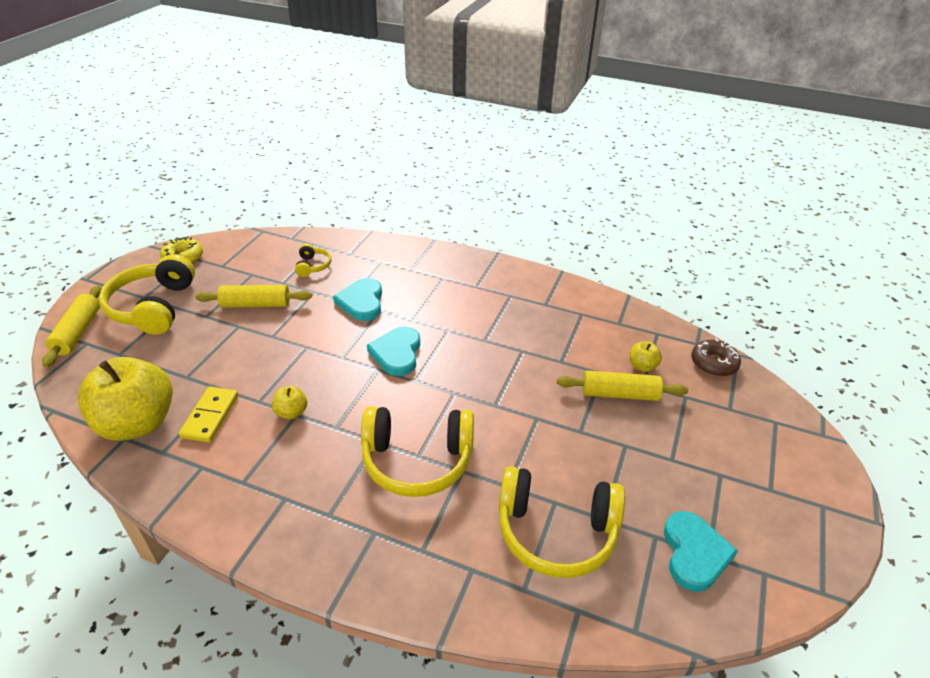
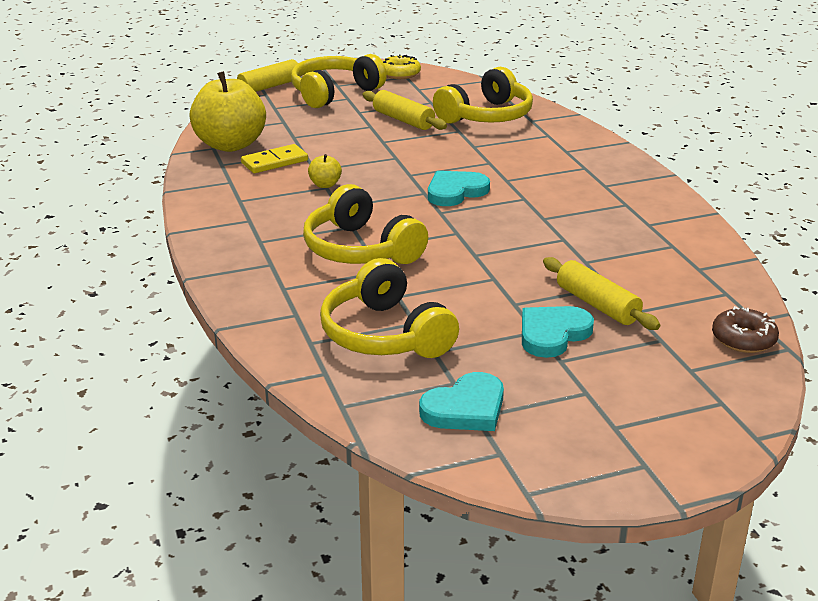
camera: 50 degrees right, 10 degrees down
yellow headphones [295,244,331,277] -> yellow headphones [433,67,533,124], size x2.16
turquoise heart [333,278,382,321] -> turquoise heart moved to [522,306,594,358]
yellow apple [630,341,662,372] -> none

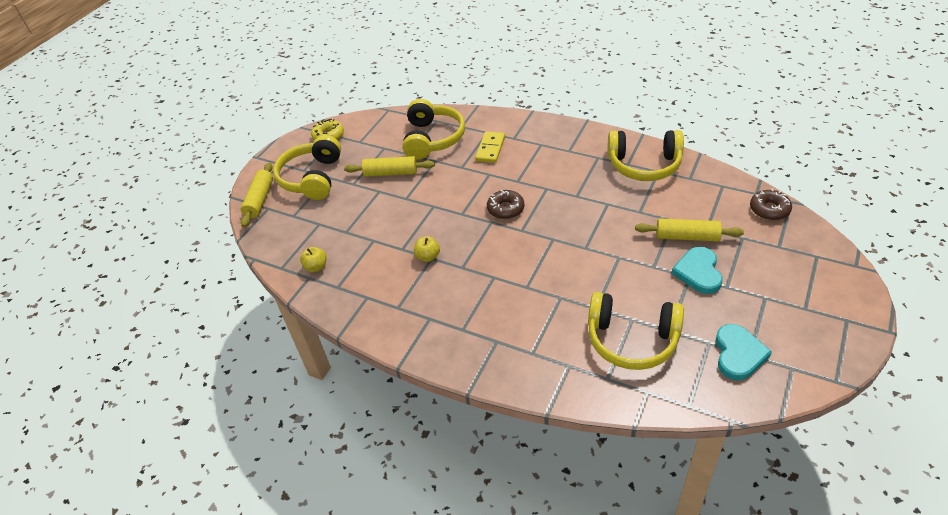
camera: 40 degrees left, 15 degrees up
yellow apple [189,71,266,152] -> yellow apple [300,247,327,272], size x0.42
yellow domino [241,144,308,173] -> yellow domino moved to [475,131,505,163]
yellow headphones [303,184,428,264] -> yellow headphones moved to [608,130,684,181]
turquoise heart [428,171,490,206] -> brown donut [487,190,524,219]

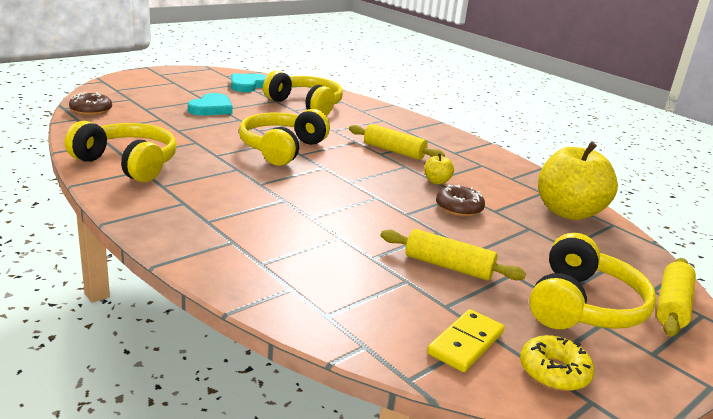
camera: 165 degrees left, 20 degrees down
yellow apple [300,247,327,272] -> yellow apple [538,142,618,220], size x2.38
yellow headphones [403,99,465,160] -> yellow headphones moved to [239,109,330,166]
yellow domino [475,131,505,163] -> yellow domino moved to [427,309,505,372]
brown donut [487,190,524,219] -> brown donut moved to [436,185,485,217]
yellow rolling pin [635,218,744,242] -> yellow rolling pin moved to [349,124,445,160]

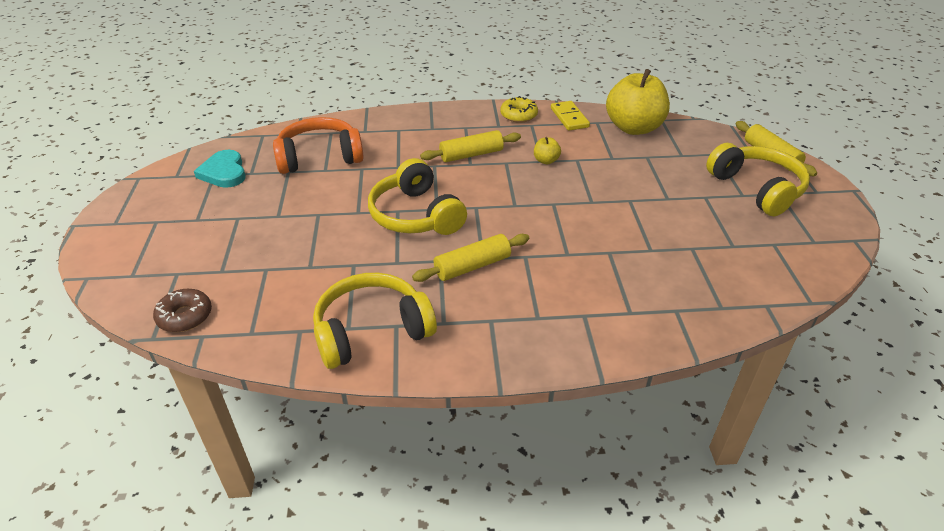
camera: 50 degrees left, 15 degrees up
turquoise heart [188,93,233,116] -> none
yellow headphones [263,71,343,116] -> orange headphones [273,117,364,174]
yellow rolling pin [381,229,526,280] -> yellow rolling pin moved to [412,234,529,282]
yellow domino [427,309,505,372] -> yellow domino moved to [551,101,590,131]
brown donut [436,185,485,217] -> none
yellow donut [520,335,595,391] -> yellow donut moved to [500,96,538,123]

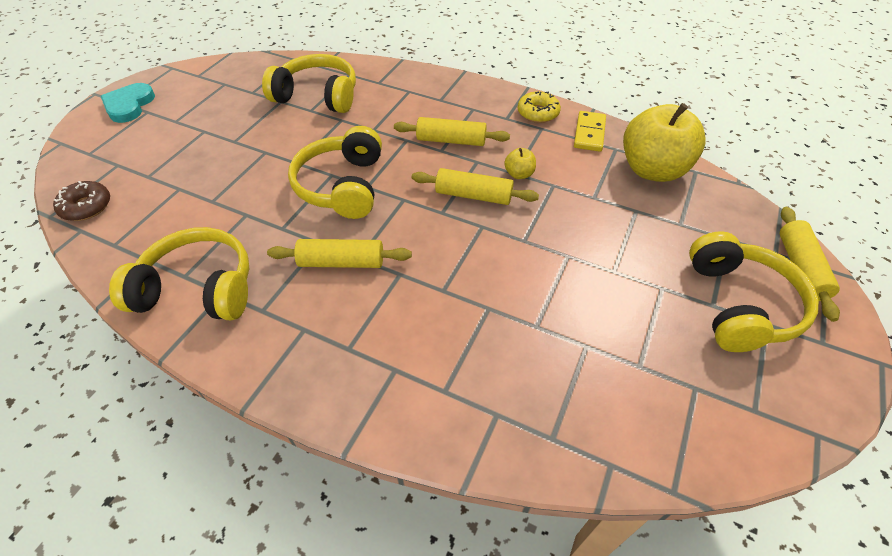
camera: 30 degrees right, 10 degrees up
turquoise heart [194,150,246,188] -> turquoise heart moved to [101,83,155,123]
orange headphones [273,117,364,174] -> yellow headphones [262,54,356,113]
none -> yellow rolling pin [412,168,539,205]

